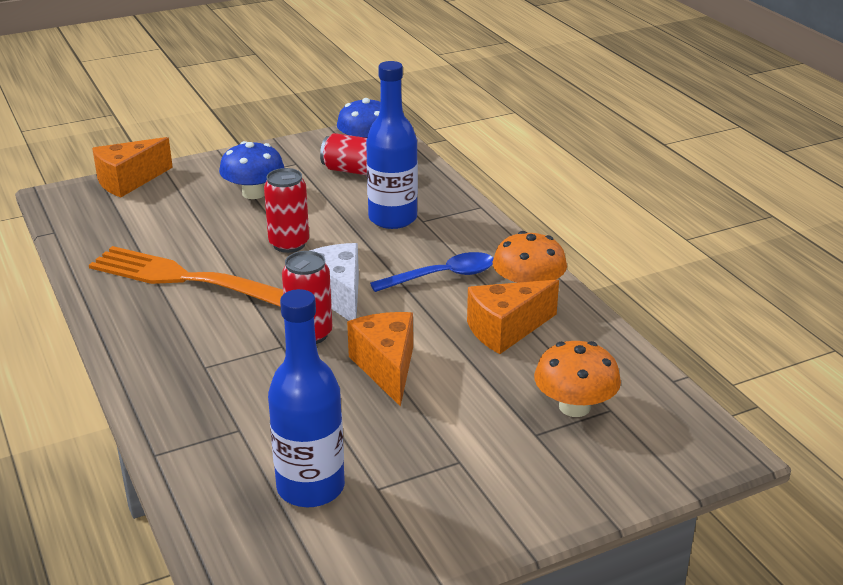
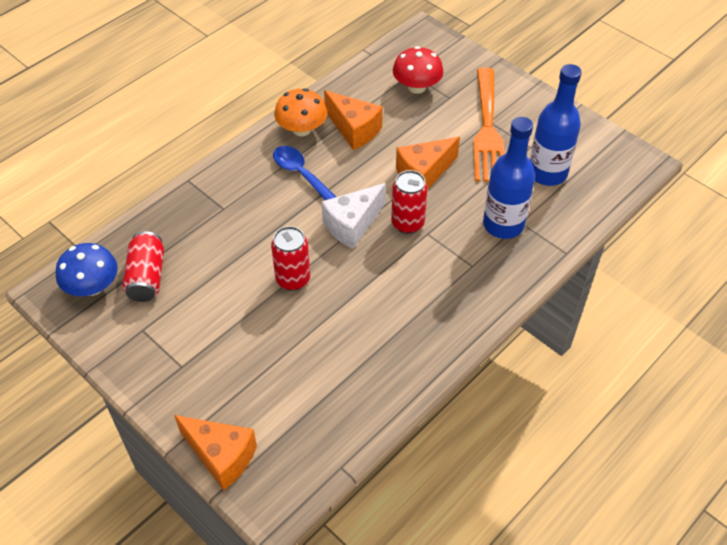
camera: 110 degrees left, 20 degrees up
orange fork [89,246,283,307] -> orange fork moved to [473,68,504,182]
blue mushroom [219,141,284,199] -> none
blue bottle [366,61,418,229] -> blue bottle moved to [483,117,535,239]
orange mushroom [534,341,621,417] -> red mushroom [393,46,444,94]

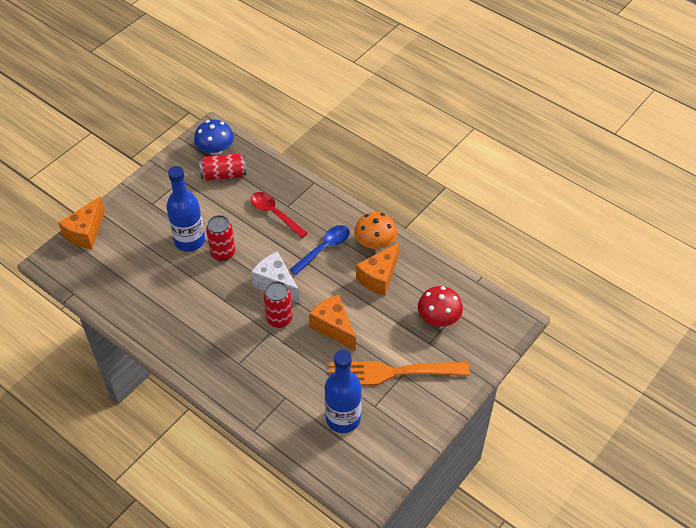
camera: 85 degrees right, 0 degrees up
blue bottle [483,117,535,239] -> blue bottle moved to [166,166,205,252]
none -> red spoon [251,192,308,238]

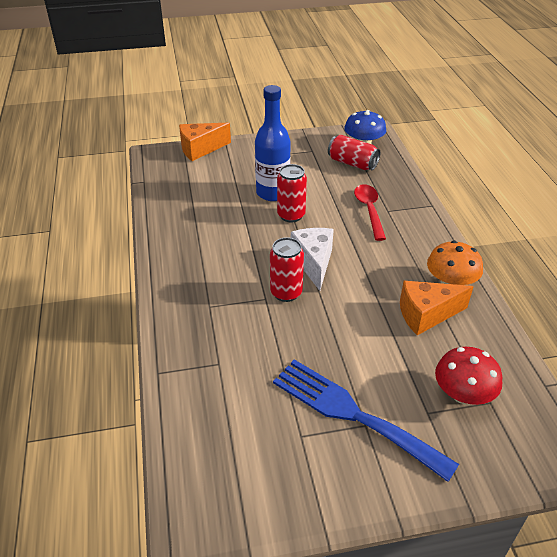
camera: 40 degrees right, 10 degrees down
blue spoon [290,225,350,275] -> none
orange cheese [309,295,356,351] -> none
blue bottle [325,350,362,433] -> none
orange fork [329,361,470,386] -> blue fork [273,359,459,482]

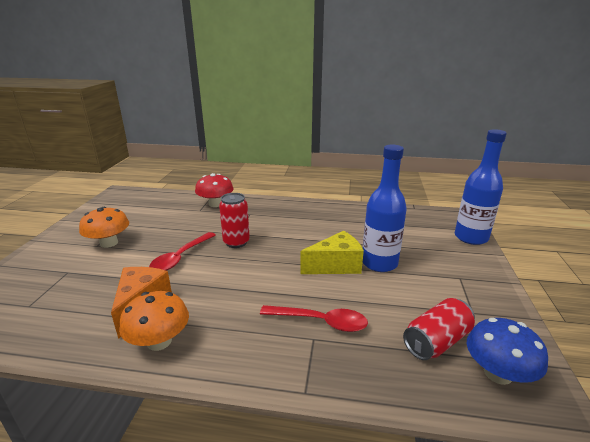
camera: 110 degrees right, 15 degrees down
orange cheese [179,123,231,161] -> blue bottle [455,129,507,245]
blue fork [273,359,459,482] -> orange mushroom [79,207,129,248]
red can [277,164,307,223] -> yellow cheese [300,231,364,274]
white cheese [291,228,334,291] -> none
red mushroom [435,347,502,405] -> red mushroom moved to [195,173,233,207]
none -> red spoon [149,232,216,271]

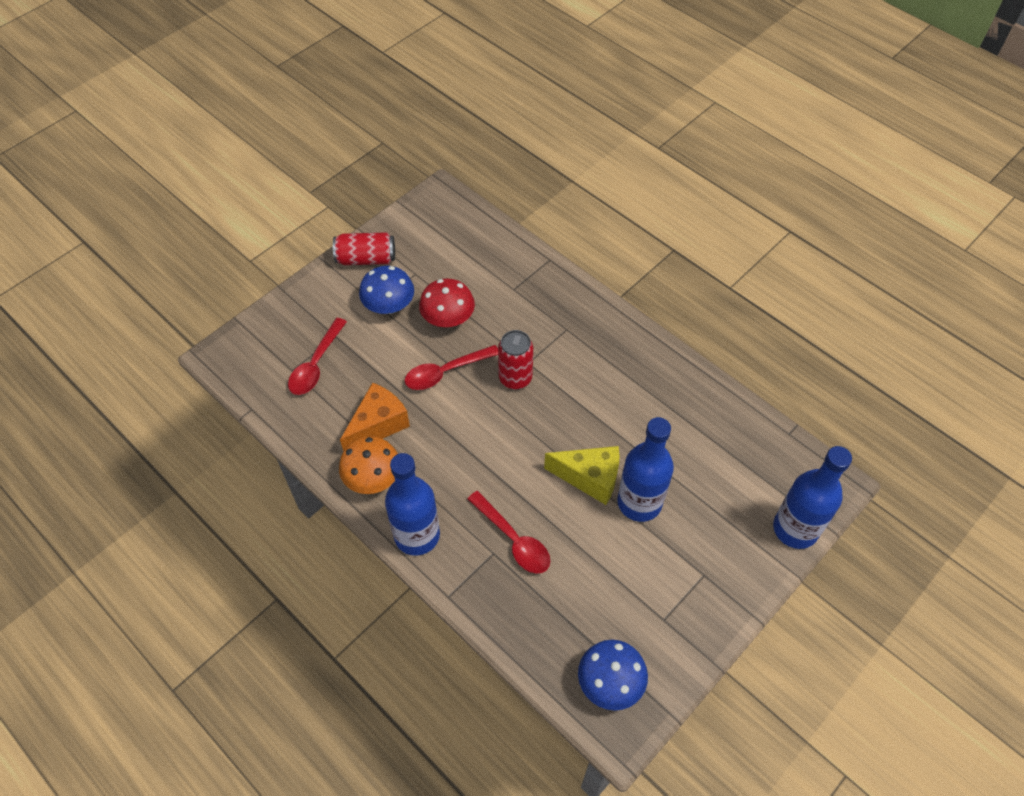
camera: 35 degrees right, 30 degrees up
orange mushroom [79,207,129,248] -> blue mushroom [359,266,414,314]
red mushroom [195,173,233,207] -> red mushroom moved to [419,279,475,327]
red can [403,298,475,360] -> red can moved to [333,232,395,265]
none -> red spoon [288,318,347,395]
none -> blue bottle [385,453,440,556]

